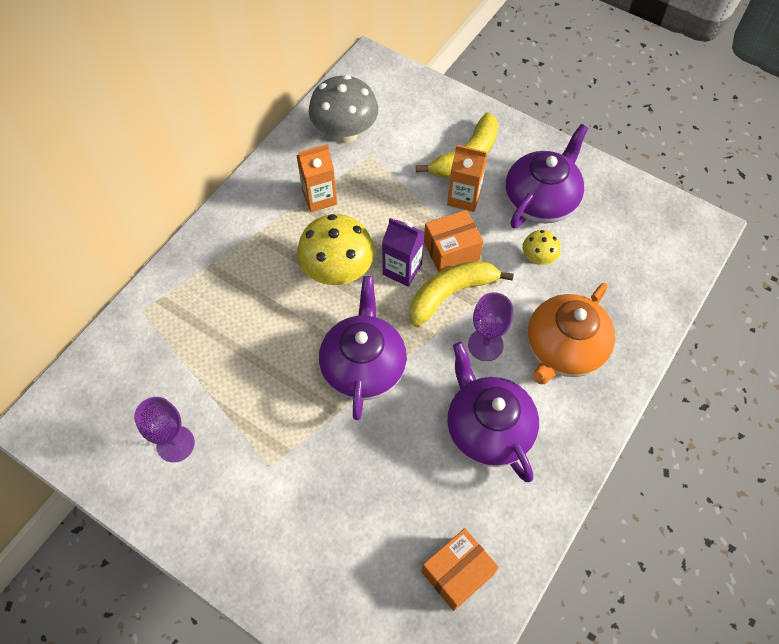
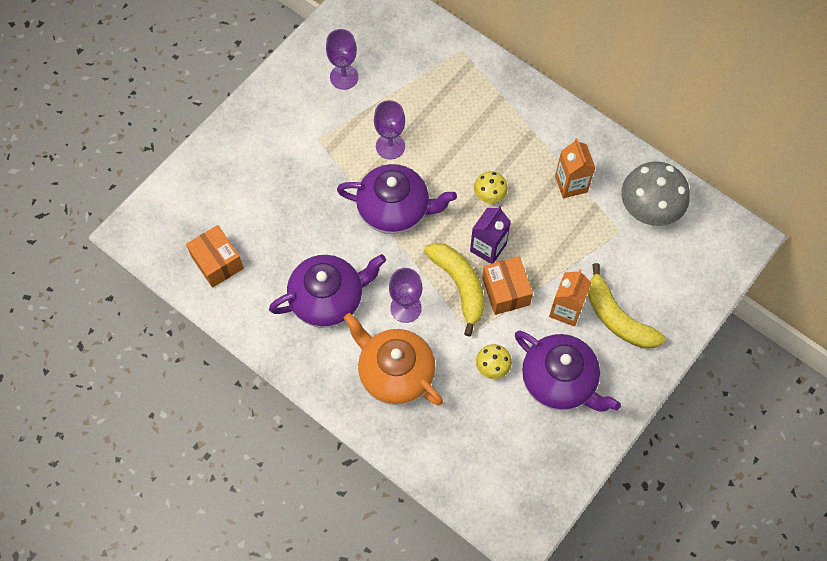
camera: 95 degrees right, 5 degrees up
yellow mushroom [297,214,374,285] -> yellow mushroom [474,171,508,203], size x0.51
none -> purple goblet [374,100,405,159]

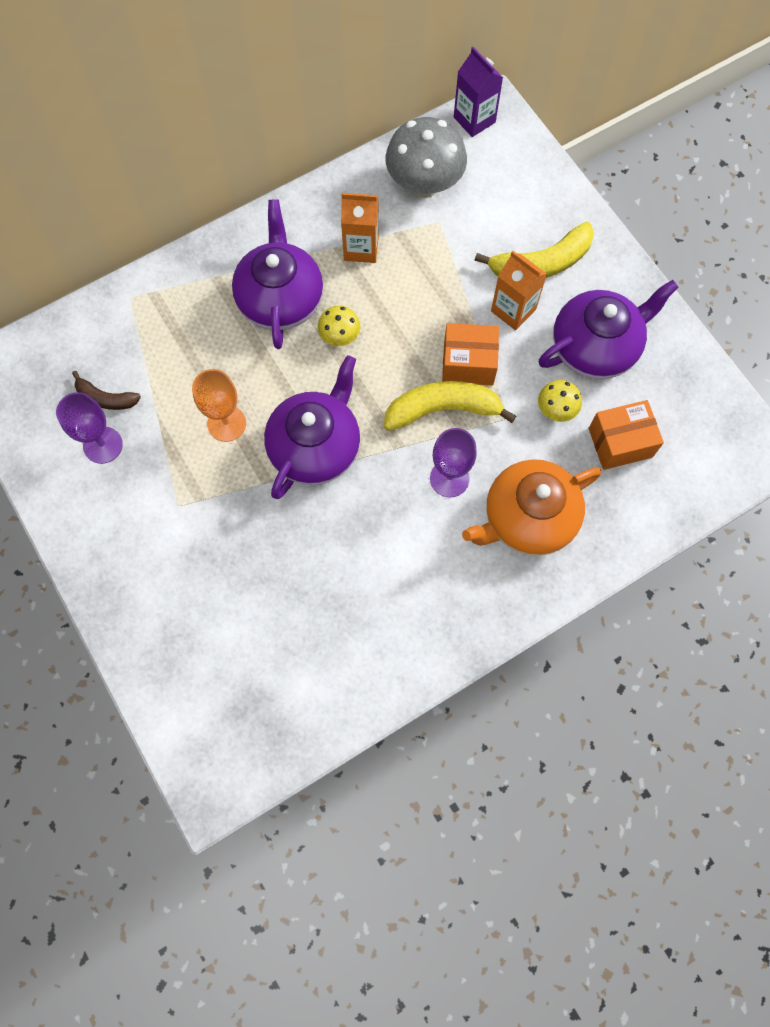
camera: 70 degrees left, 5 degrees up
orange box [186,225,244,288] -> orange box moved to [589,400,664,470]
purple teapot [269,254,386,328] -> purple teapot moved to [232,199,323,349]
purple goblet [374,100,405,159] -> orange goblet [192,369,246,442]
purple carton [470,206,511,264] -> purple carton moved to [454,47,503,137]
none -> brown banana [72,371,141,410]

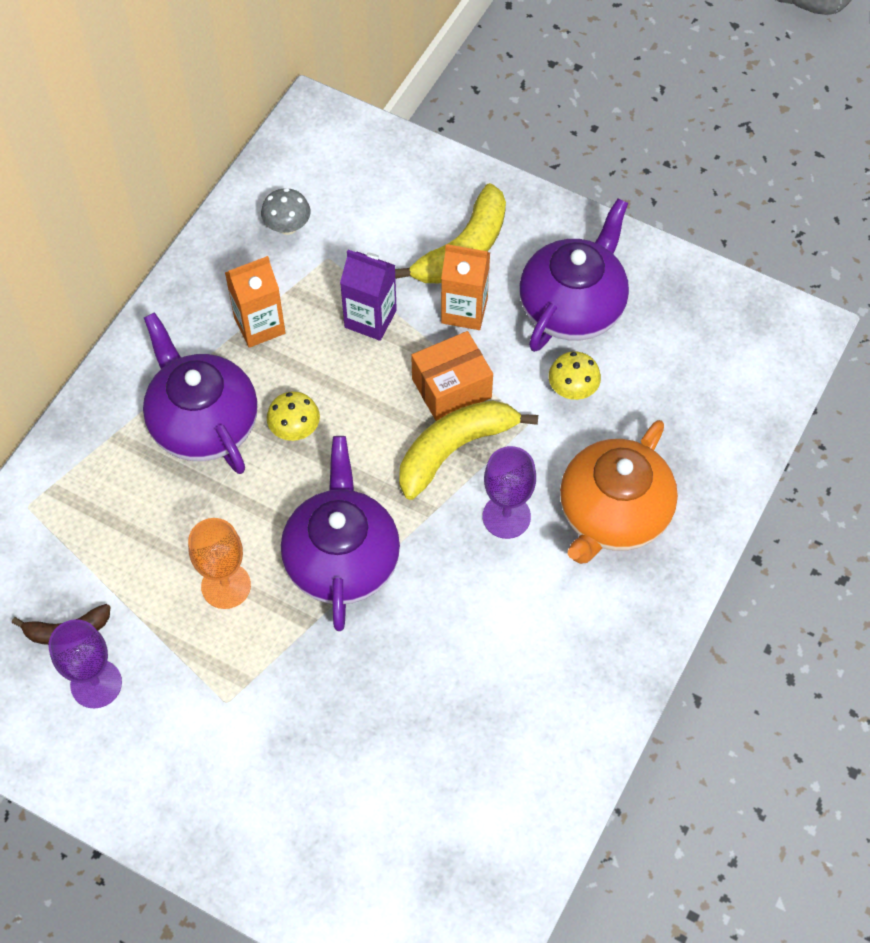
camera: 30 degrees left, 10 degrees down
grey mushroom [386,117,467,198] -> grey mushroom [261,188,311,235], size x0.51
purple carton [454,47,503,137] -> purple carton moved to [340,250,397,341]
orange box [589,400,664,470] -> none

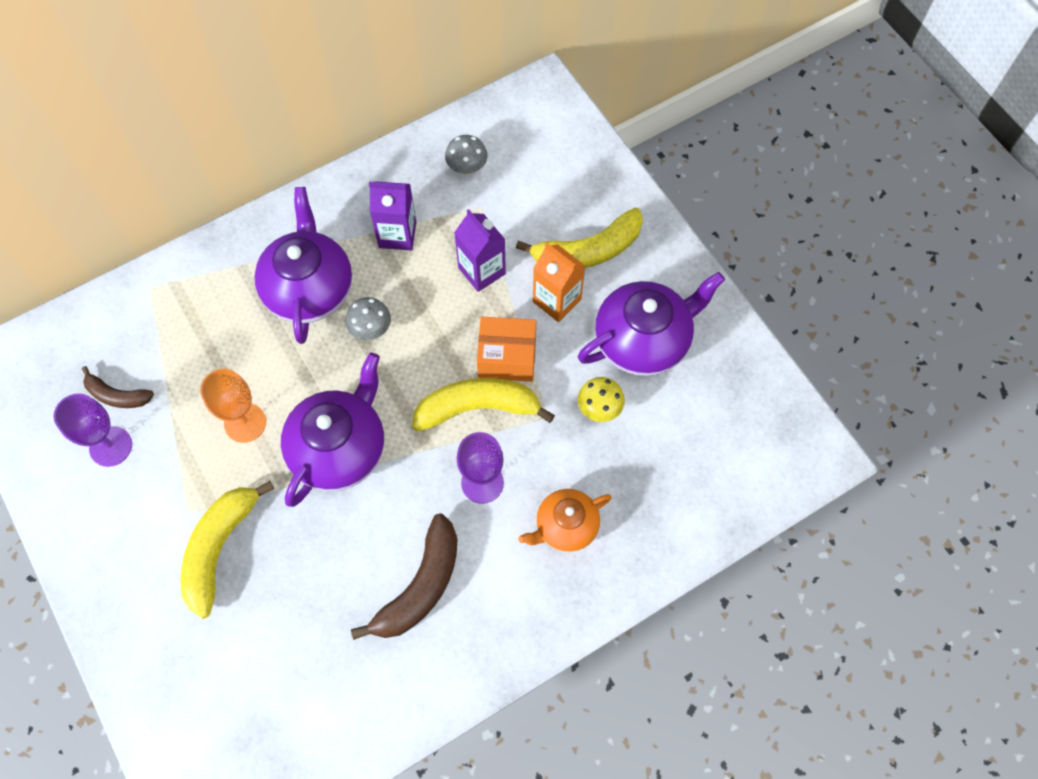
camera: 30 degrees right, 5 degrees up
orange carton [225,256,286,348] -> purple carton [369,181,416,250]
yellow mushroom [267,391,320,441] -> grey mushroom [345,297,391,340]
orange teapot [560,420,678,564] -> orange teapot [518,489,611,552], size x0.61
none -> yellow banana [180,481,274,619]
none -> brown banana [351,513,457,640]

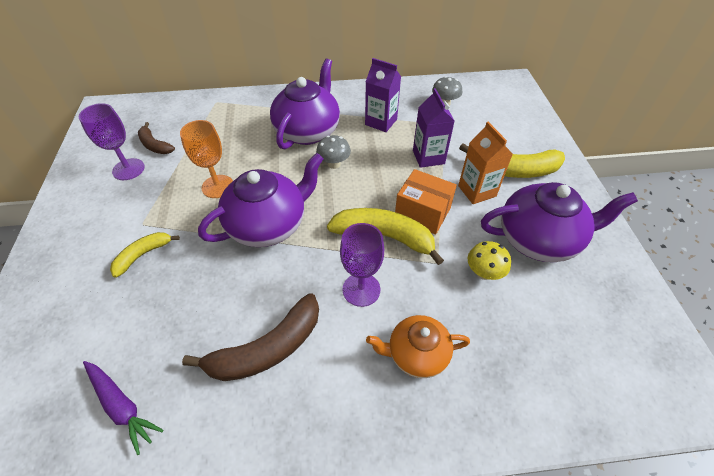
camera: 25 degrees right, 15 degrees down
yellow banana [180,481,274,619] -> yellow banana [110,232,180,278], size x0.58
none -> purple carrot [83,361,164,455]

